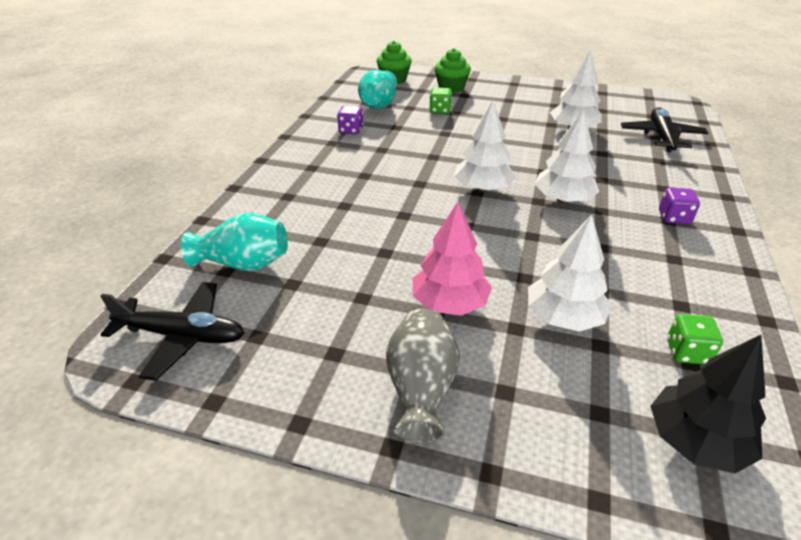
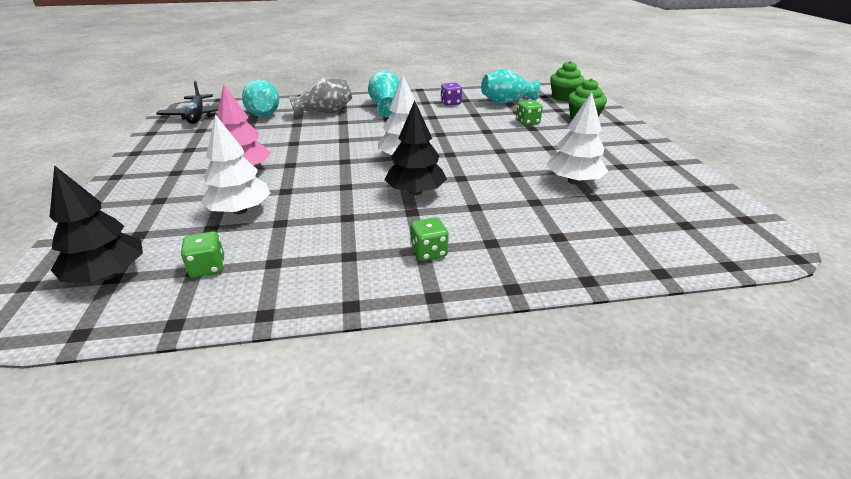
camera: 65 degrees right, 5 degrees down
grey vase [386,309,460,442] -> grey vase moved to [288,77,352,117]
white tree [534,109,600,203] -> black tree [384,100,447,195]
black plane [621,107,708,152] -> none
purple dice [659,188,700,224] -> green dice [410,217,449,261]
none -> turquoise vase [368,71,400,117]

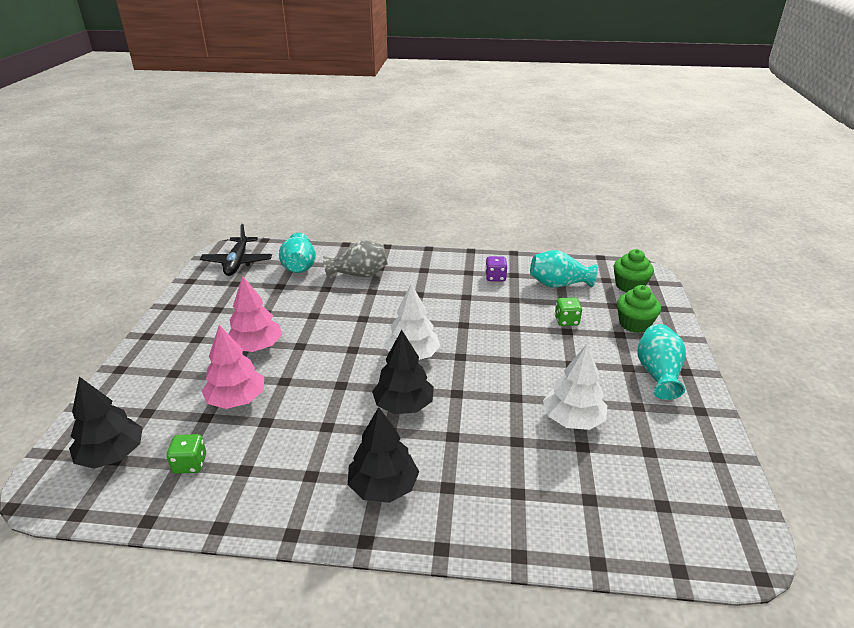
camera: 15 degrees right, 0 degrees up
white tree [200,114,271,215] -> pink tree [202,325,264,409]
turquoise vase [368,71,400,117] -> turquoise vase moved to [638,324,686,400]
green dice [410,217,449,261] -> black tree [348,407,419,503]

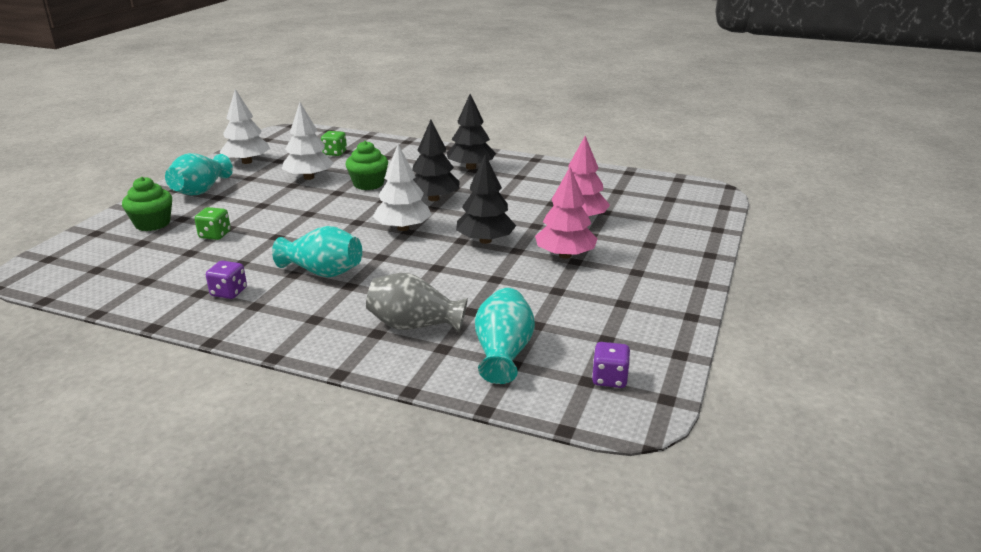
camera: 165 degrees left, 5 degrees down
black tree [69,377,143,469] -> black tree moved to [456,154,516,244]
green dice [167,434,206,474] -> green dice moved to [321,131,347,156]
black plane [200,224,272,276] -> purple dice [592,342,630,388]
turquoise vase [530,250,598,288] -> turquoise vase moved to [272,226,362,277]
green cupcake [614,249,654,292] -> green cupcake moved to [345,141,388,190]
none -> white tree [219,89,270,164]

